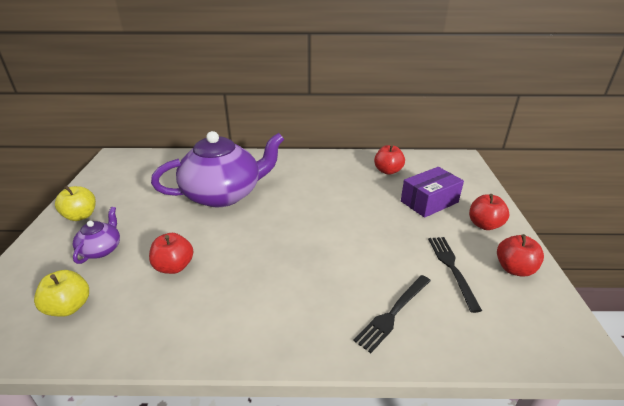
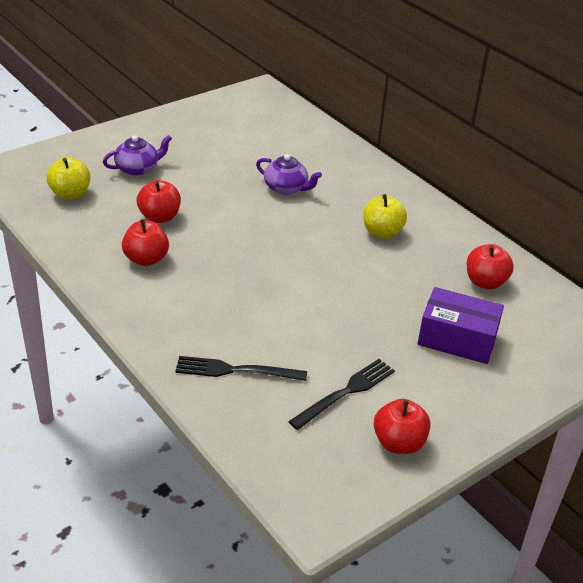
camera: 50 degrees right, 5 degrees up
yellow apple [55,186,96,221] -> yellow apple moved to [363,194,407,239]
purple teapot [151,131,284,207] -> purple teapot [256,154,322,195], size x0.45
red apple [469,194,509,230] -> red apple moved to [122,219,169,266]

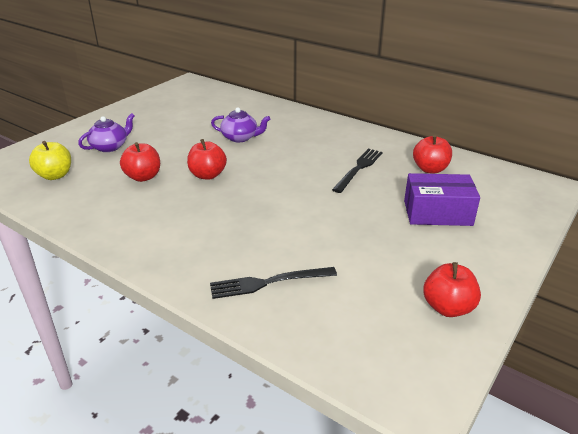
camera: 15 degrees left, 5 degrees down
red apple [122,219,169,266] -> red apple moved to [187,139,227,180]
black fork [288,359,395,430] -> black fork moved to [332,148,382,193]
yellow apple [363,194,407,239] -> none

